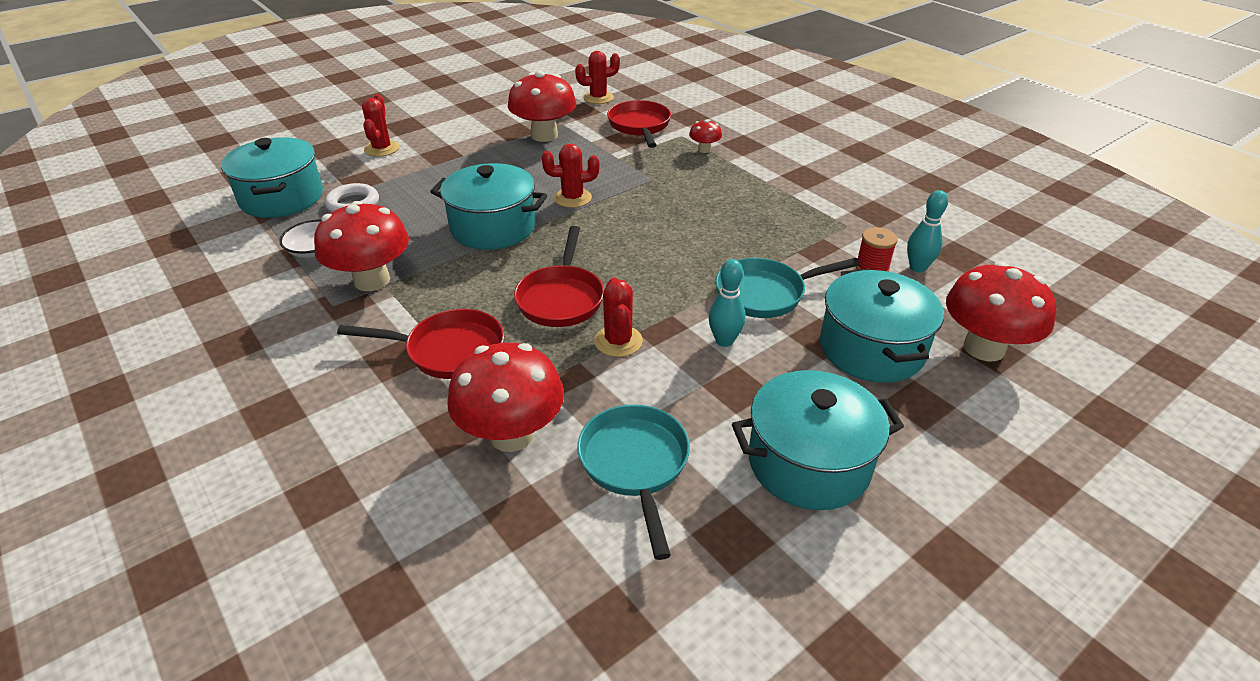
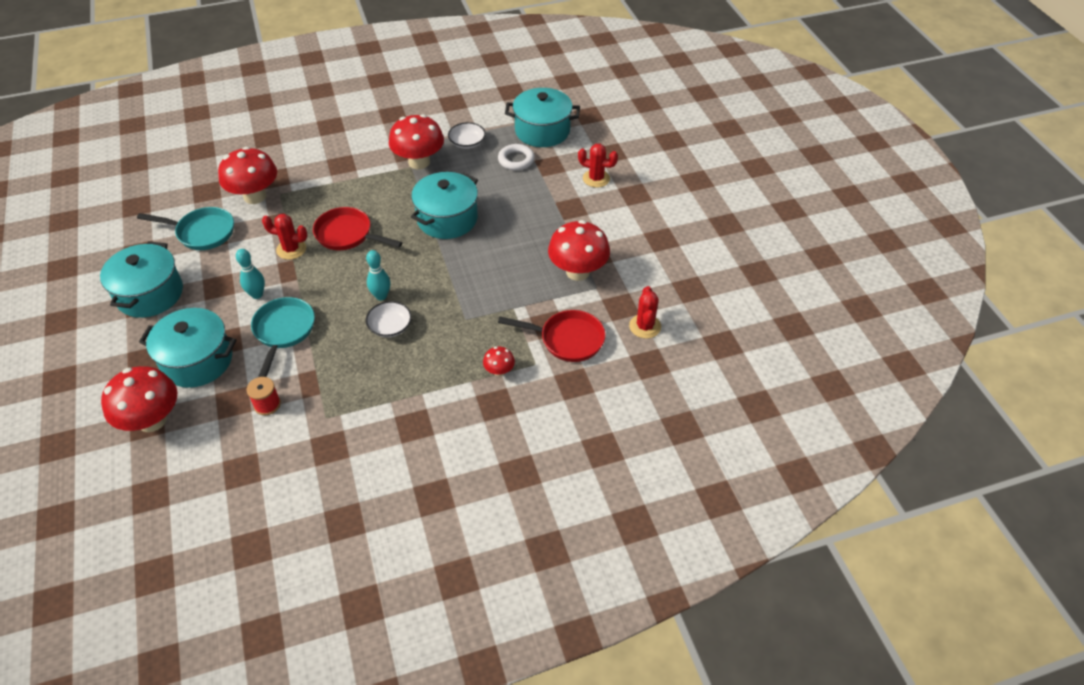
camera: 110 degrees right, 10 degrees up
red pan [337,309,504,379] -> none
red cactus [542,144,599,208] -> none
turquoise bowling pin [907,190,948,272] -> turquoise bowling pin moved to [366,250,391,300]
none -> white bowl [366,301,412,337]

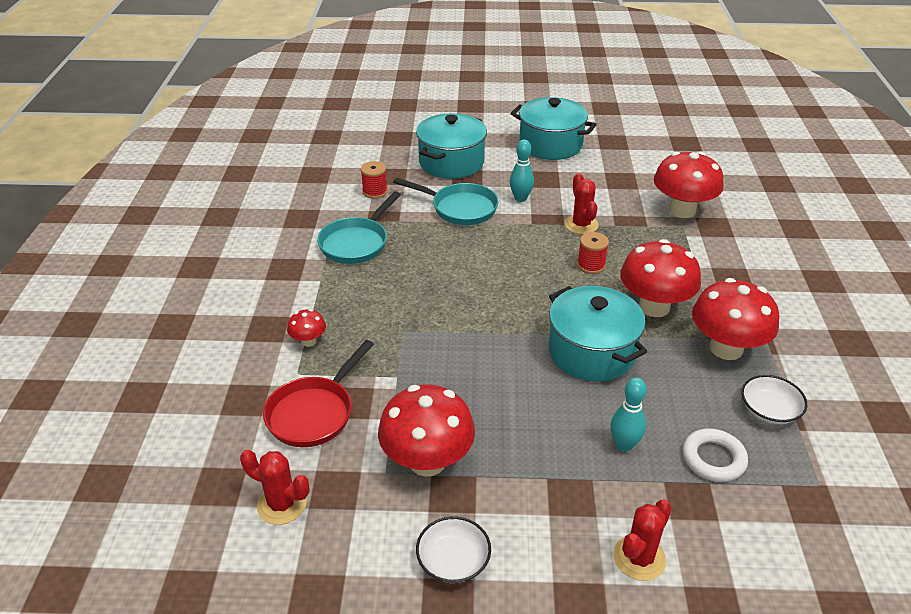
camera: 110 degrees right, 10 degrees down
red mushroom [101,366,177,432] -> red mushroom moved to [620,239,701,317]
turquoise pan [137,207,234,250] -> turquoise pan moved to [317,192,401,264]
red cactus [262,214,307,260] -> red cactus turned 45 degrees counterclockwise [564,173,599,235]
red pan [313,207,403,250] -> red spool [577,232,609,274]
turquoise bowling pin [366,250,391,300] -> turquoise bowling pin moved to [611,378,647,452]
white bowl [366,301,412,337] -> white bowl moved to [416,516,491,583]
turquoise pot [505,88,580,147] -> none

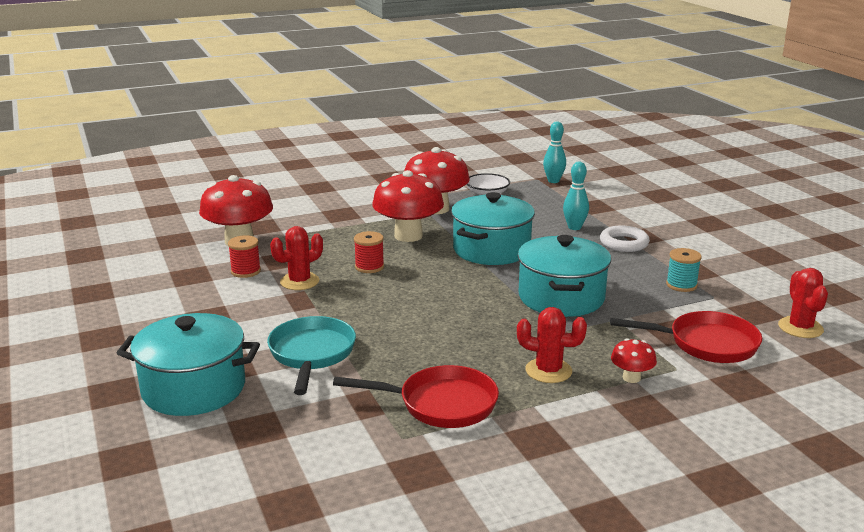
camera: 115 degrees left, 15 degrees down
turquoise pan [317,192,401,264] -> red pan [333,365,499,428]
red spool [361,161,388,199] -> red spool moved to [228,235,261,278]
red mushroom [378,384,475,477] -> turquoise spool [666,248,702,292]
white bowl [416,516,491,583] -> none
turquoise bowling pin [510,139,534,202] -> turquoise bowling pin moved to [543,121,566,183]
turquoise pot [511,97,597,160] -> turquoise pot moved to [518,235,611,317]
red cactus [613,499,672,581] -> red cactus moved to [517,307,587,383]
white ring [682,429,748,482] -> white ring moved to [600,225,650,252]

